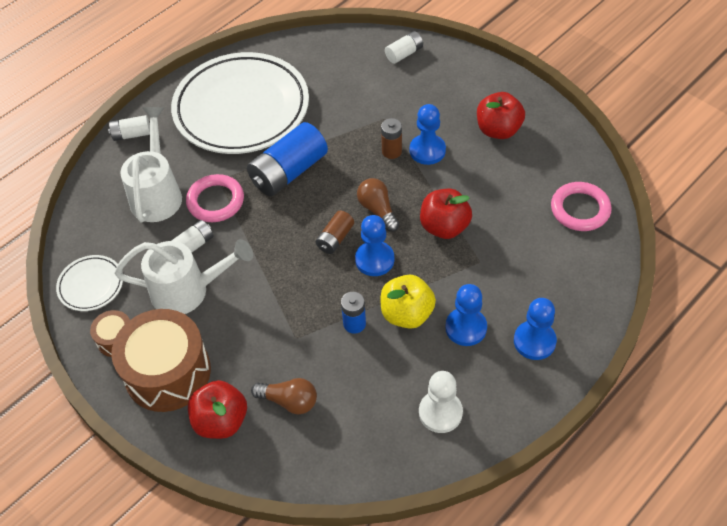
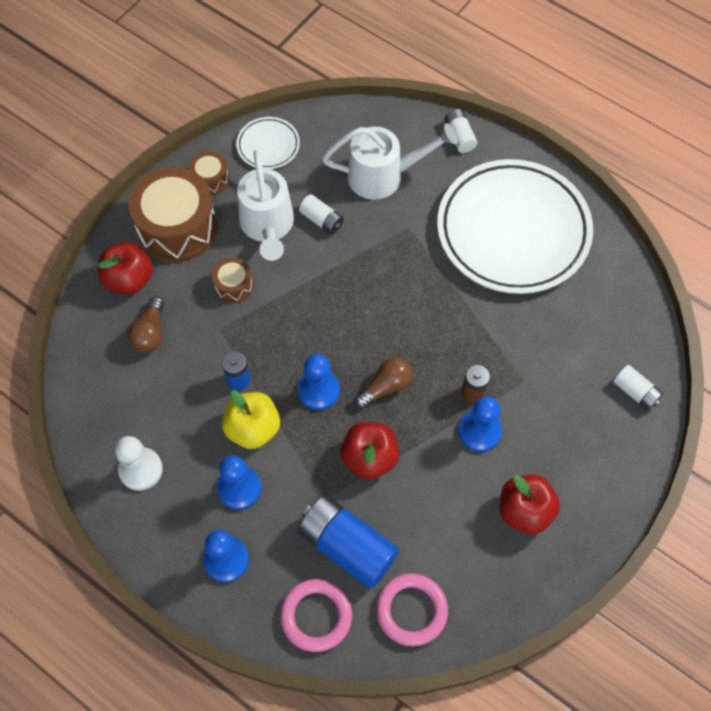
camera: 80 degrees right, 10 degrees up
pink ring [186,174,244,222] -> pink ring moved to [280,579,352,652]
blue battery [247,122,328,196] -> blue battery moved to [297,495,399,589]
brown battery [316,211,354,254] -> none
none -> brown drum [212,257,253,303]

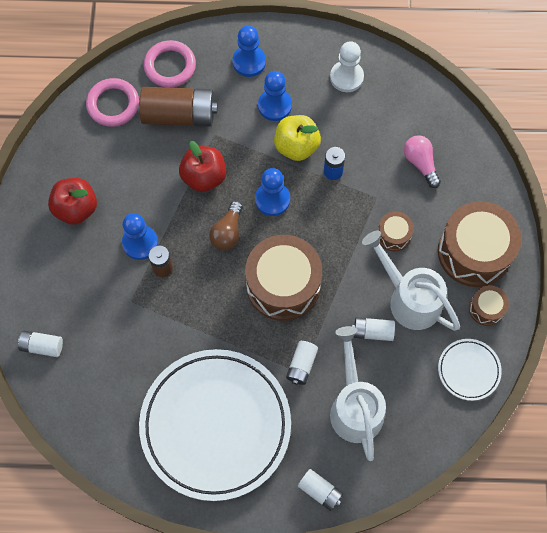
camera: 145 degrees right, 5 degrees up
red apple [98,242,153,295] -> none
brown light bulb [127,296,164,353] -> pink light bulb [404,135,441,188]
blue battery [297,495,399,589] -> brown battery [140,87,218,127]
white watering can [322,123,458,200] -> white watering can turned 120 degrees clockwise [330,326,386,461]
none -> brown drum [245,235,322,321]
none -> white battery [286,341,318,385]

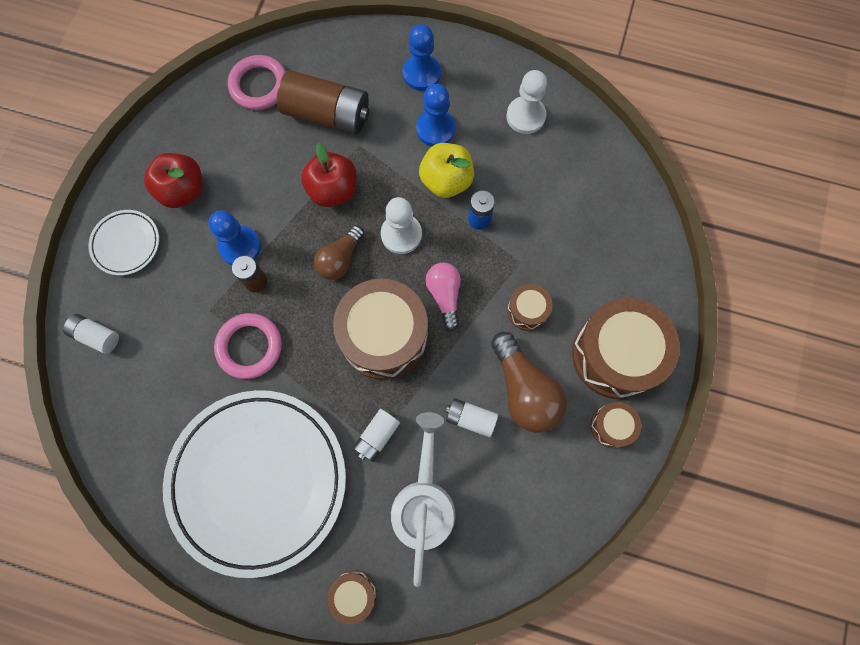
camera: 15 degrees right, 5 degrees up
pink ring [144,40,196,88] -> pink ring moved to [214,313,282,379]
blue pawn [255,168,290,216] -> white pawn [381,197,422,254]
white battery [298,469,343,511] -> brown drum [327,570,377,624]
white watering can [362,230,460,331] -> brown light bulb [491,332,567,433]
pink light bulb [404,135,441,188] -> pink light bulb moved to [426,263,461,331]
white plate [438,339,502,401] -> white plate moved to [88,210,159,275]

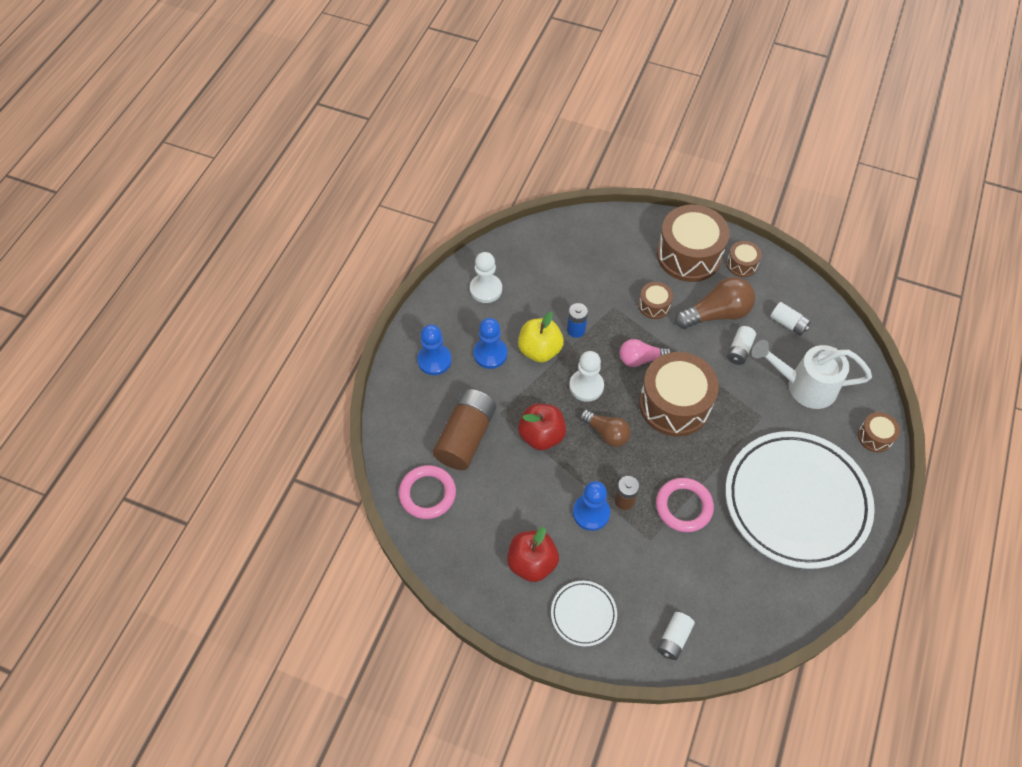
camera: 85 degrees left, 15 degrees down
white battery [353,409,400,462] -> white battery moved to [770,302,811,336]

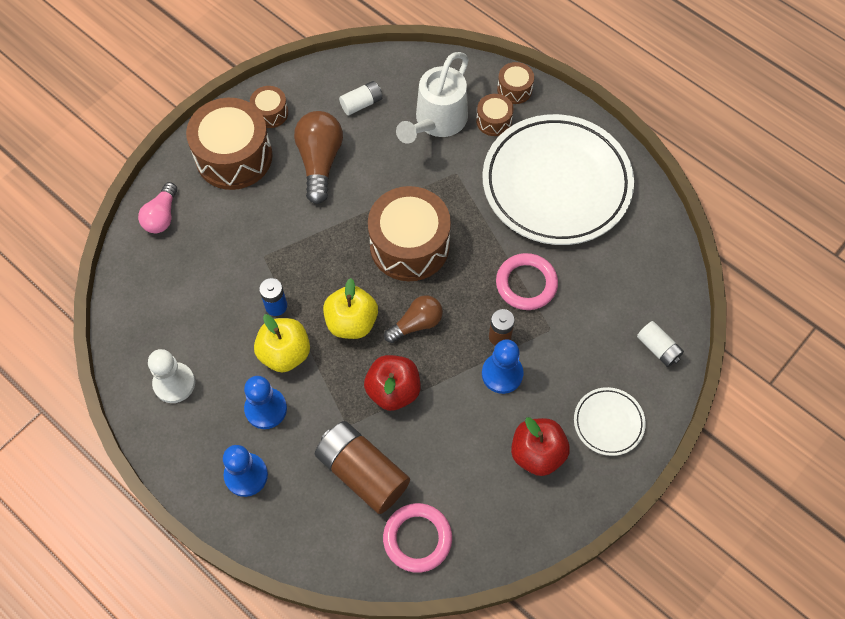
camera: 70 degrees left, 5 degrees up
white pawn [569,351,604,402] -> yellow apple [323,278,378,339]
pink light bulb [620,339,672,367] -> pink light bulb moved to [138,182,177,233]
brown drum [639,282,673,319] -> brown drum moved to [476,94,513,136]
white battery [727,326,756,365] -> none

